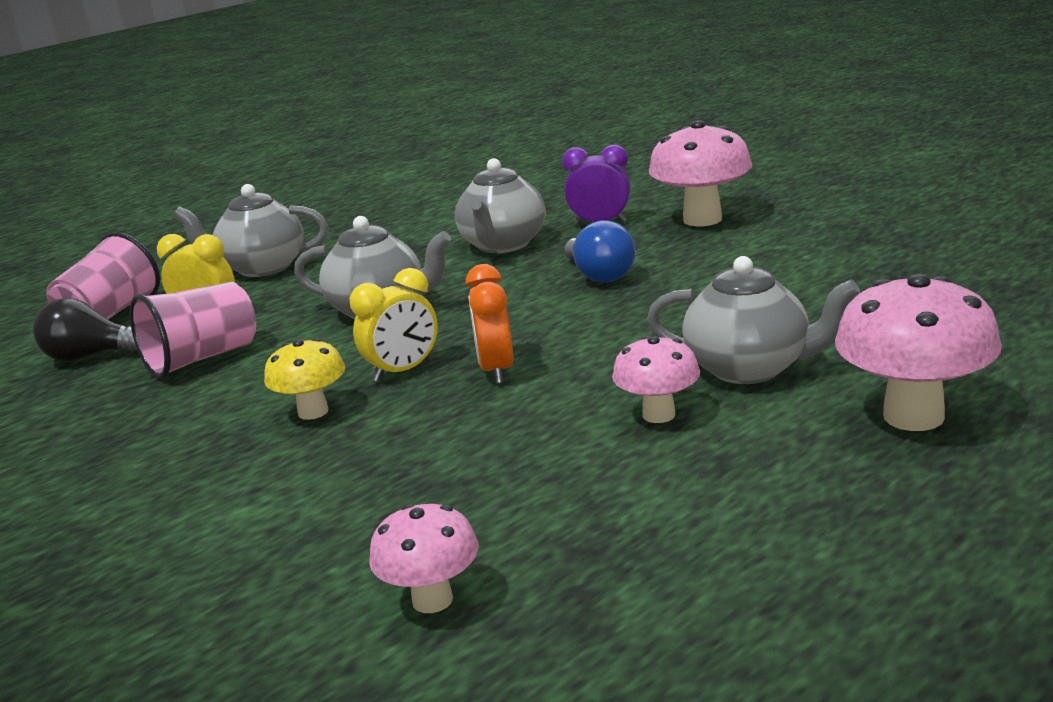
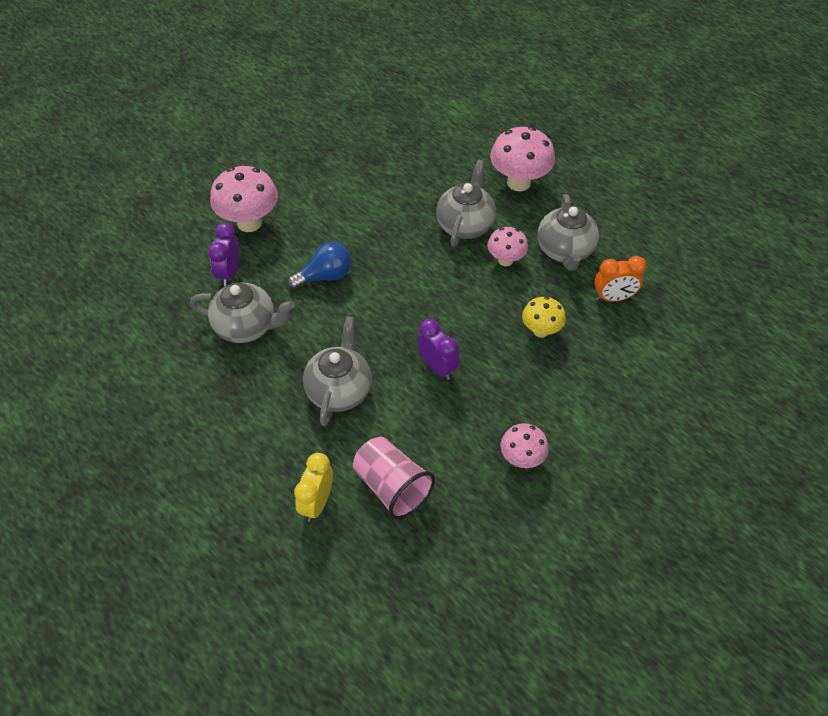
camera: 95 degrees left, 30 degrees up
black light bulb [33,298,138,362] -> none
pink cup [46,232,160,319] -> none
grey teapot [173,184,328,277] -> grey teapot moved to [538,194,599,271]
yellow mushroom [264,338,345,420] -> yellow mushroom moved to [522,296,566,338]
yellow clock [350,268,438,382] -> purple clock [417,319,460,380]
pink mushroom [369,504,479,613] -> pink mushroom moved to [500,423,549,468]
orange clock [466,264,513,384] -> orange clock moved to [594,256,647,302]

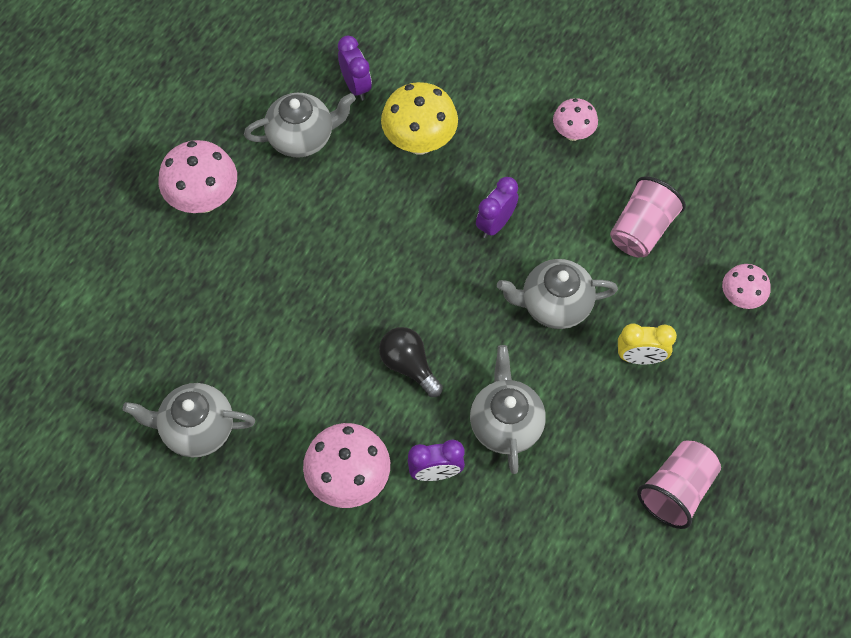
camera: 105 degrees left, 10 degrees up
blue light bulb [288,242,351,289] -> black light bulb [379,327,443,397]
yellow clock [294,453,333,522] -> yellow clock moved to [618,324,677,364]
grey teapot [436,160,496,247] -> grey teapot moved to [123,383,255,457]
pink mushroom [487,227,528,266] -> pink mushroom moved to [722,264,771,309]
yellow mushroom [522,296,566,338] -> yellow mushroom [381,82,458,154], size x1.68
orange clock [594,256,647,302] -> purple clock [338,36,372,101]
none -> pink cup [637,440,721,529]

